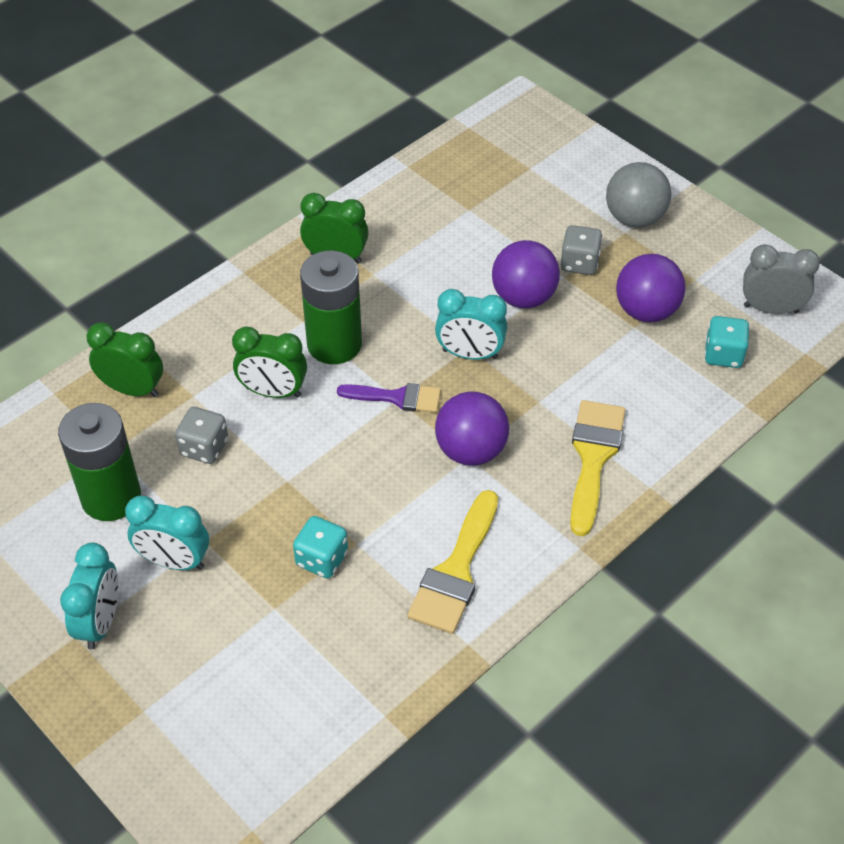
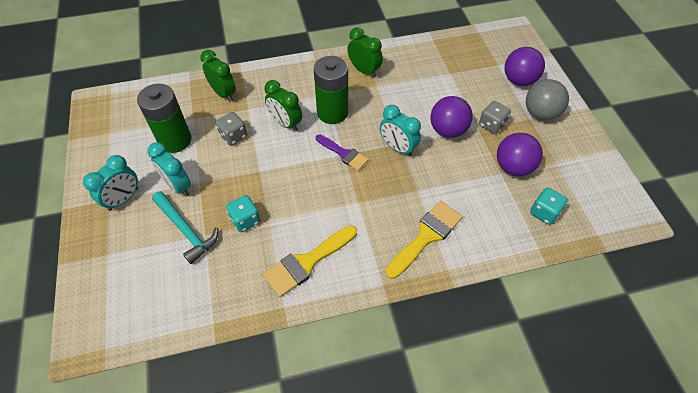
camera: 30 degrees right, 5 degrees up
purple ball [435,391,509,466] -> purple ball moved to [505,47,545,86]
grey clock [743,244,820,314] -> none
none -> turquoise hammer [152,191,218,264]

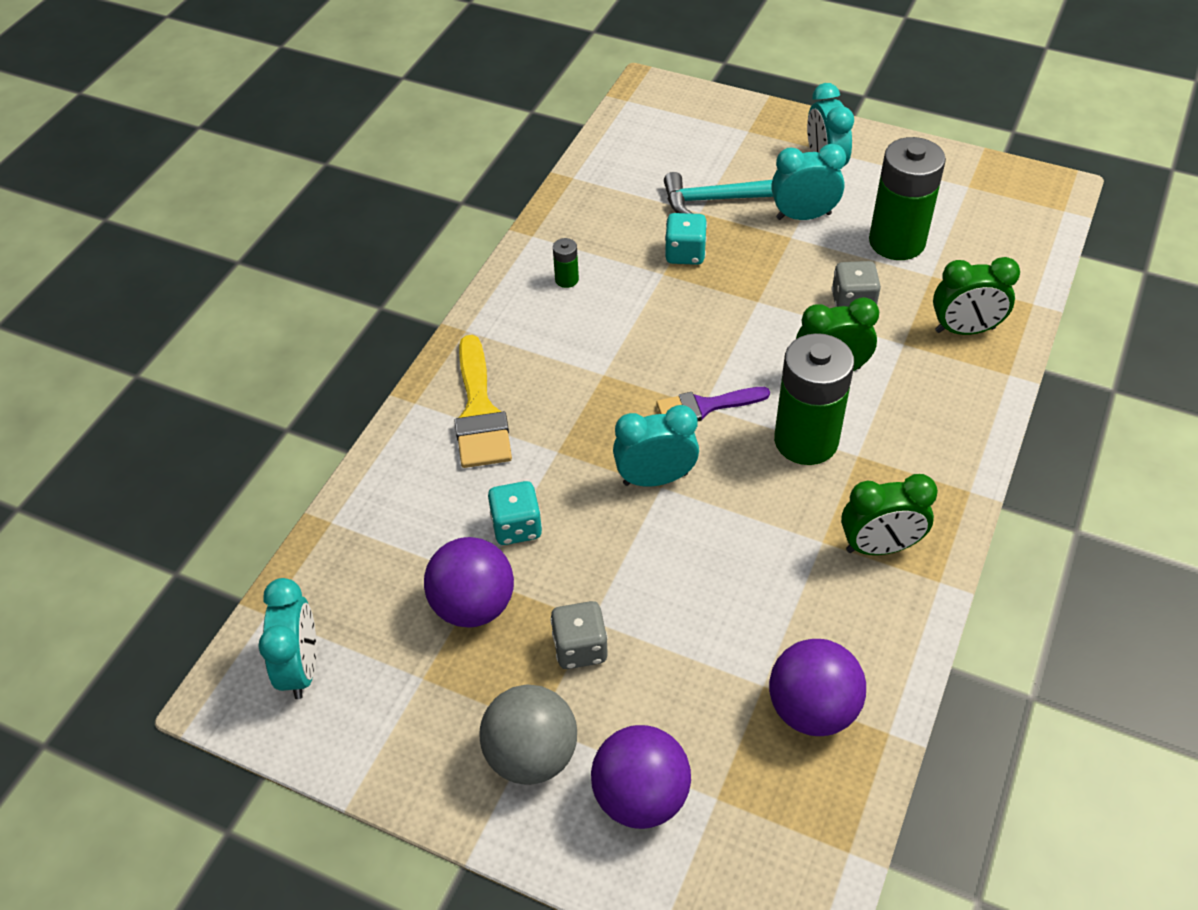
camera: 130 degrees right, 5 degrees down
yellow brush [263,225,357,297] -> green battery [553,238,579,288]
purple ball [431,96,473,138] -> purple ball moved to [769,639,866,736]
turquoise dice [530,187,568,225] -> turquoise dice moved to [488,481,542,545]
none -> turquoise clock [258,578,316,699]

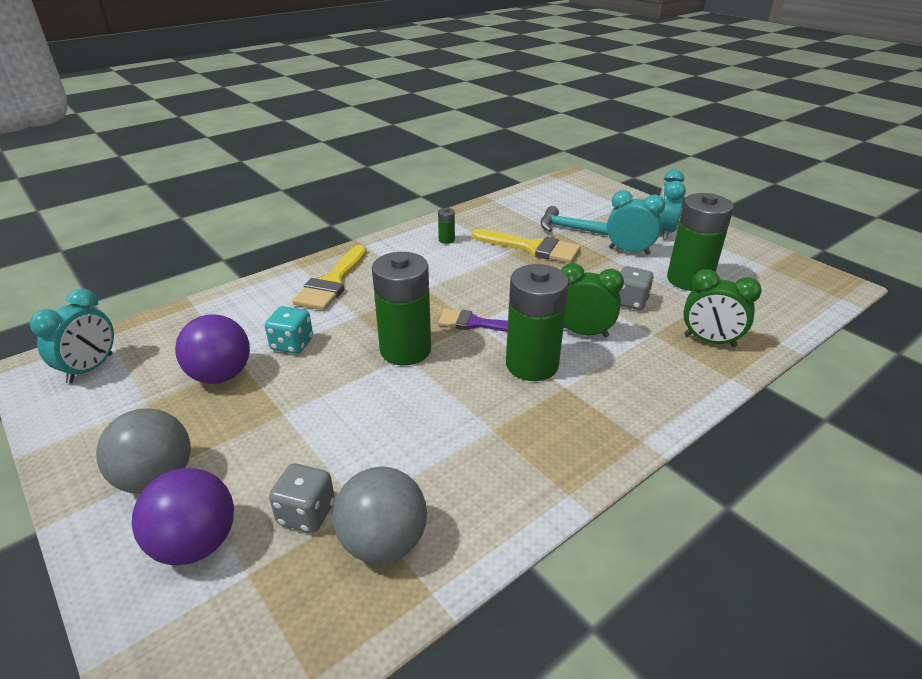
camera: 25 degrees right, 15 degrees down
grey dice [550,601,608,669] -> grey dice moved to [269,463,335,533]
turquoise clock [613,405,699,487] -> green battery [372,252,431,365]
turquoise dice [665,213,707,265] -> yellow brush [472,229,581,263]
purple ball [769,639,866,736] -> grey ball [333,467,427,564]
green clock [841,474,938,555] -> none

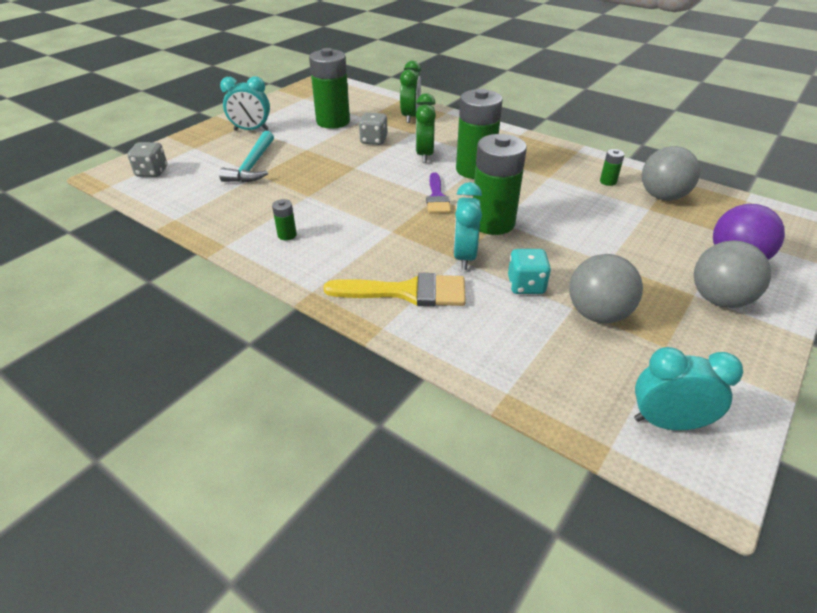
camera: 105 degrees left, 5 degrees up
purple ball [175,314,250,384] -> grey ball [569,254,643,323]
grey dice [269,463,335,533] -> grey dice moved to [128,142,167,177]
yellow brush [472,229,581,263] -> none
turquoise clock [607,190,665,255] -> turquoise clock moved to [453,182,482,270]
none -> green battery [600,149,625,186]

